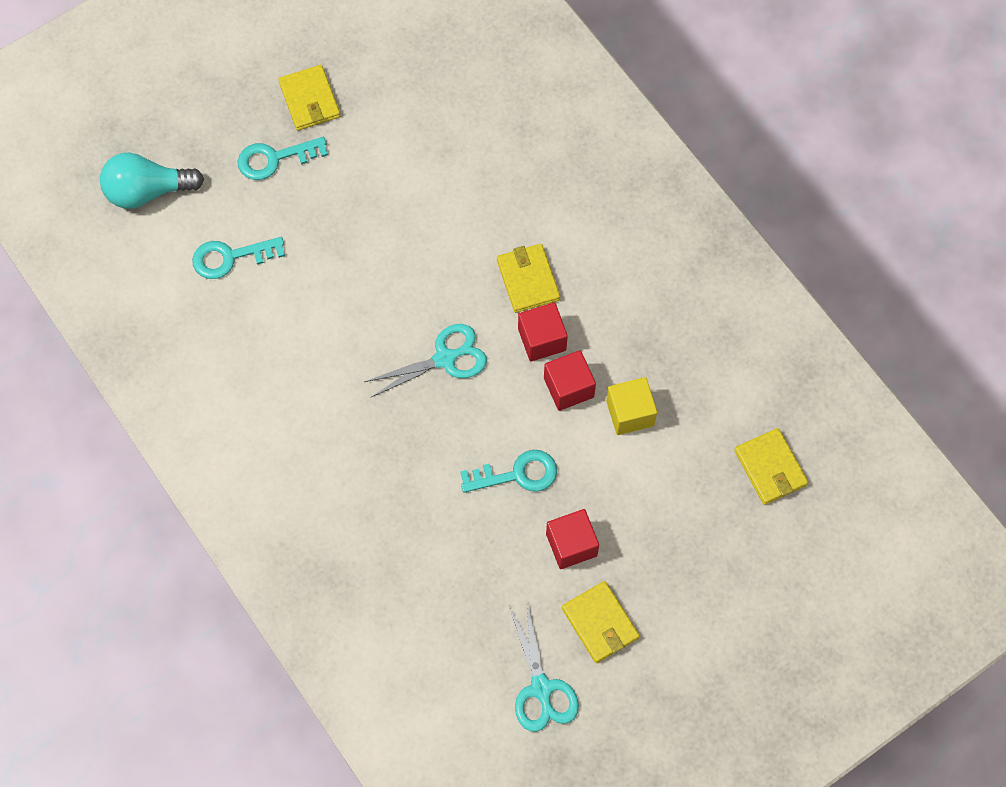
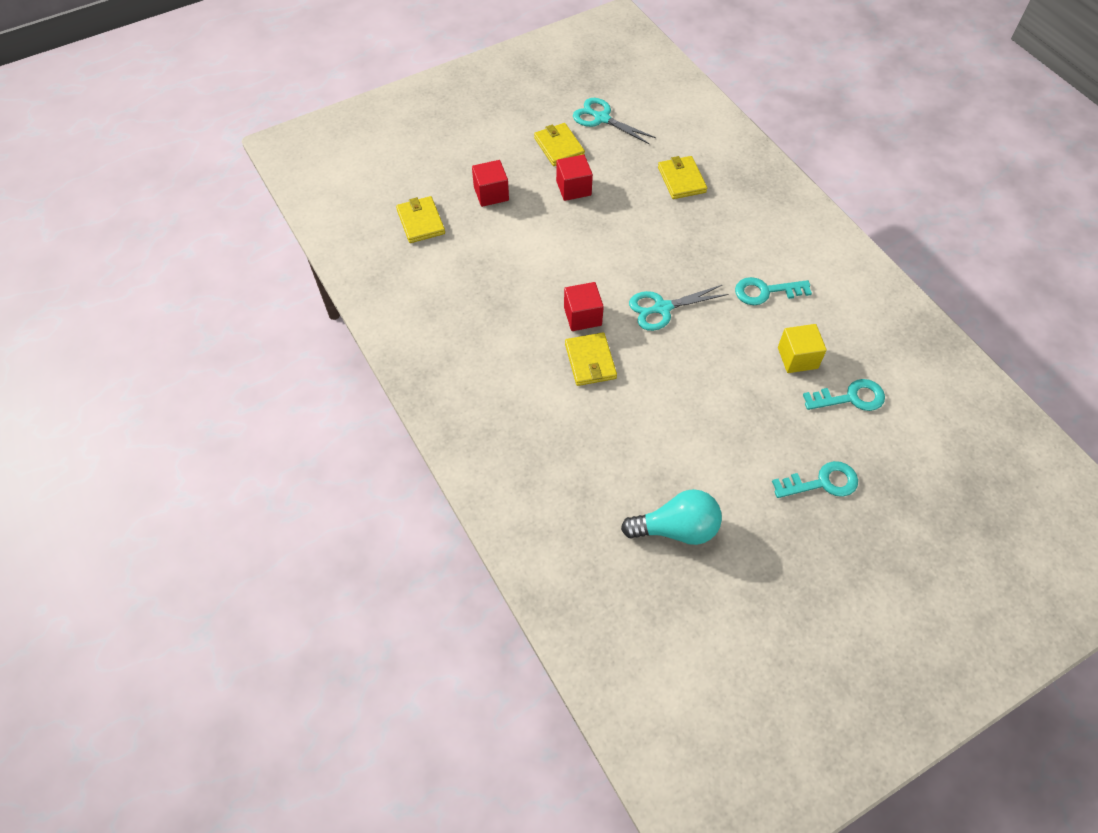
camera: 175 degrees left, 10 degrees down
turquoise light bulb [100,153,204,209] -> turquoise light bulb moved to [621,489,722,545]
yellow wallet [278,65,340,131] -> yellow wallet moved to [658,156,707,199]
turquoise key [460,450,557,493] -> turquoise key moved to [735,277,812,305]
turquoise scissors [509,604,579,732] -> turquoise scissors turned 45 degrees counterclockwise [573,98,656,145]
red cube [544,350,596,411] -> red cube moved to [472,160,509,207]
yellow cube [606,377,657,435] -> yellow cube moved to [778,324,827,373]

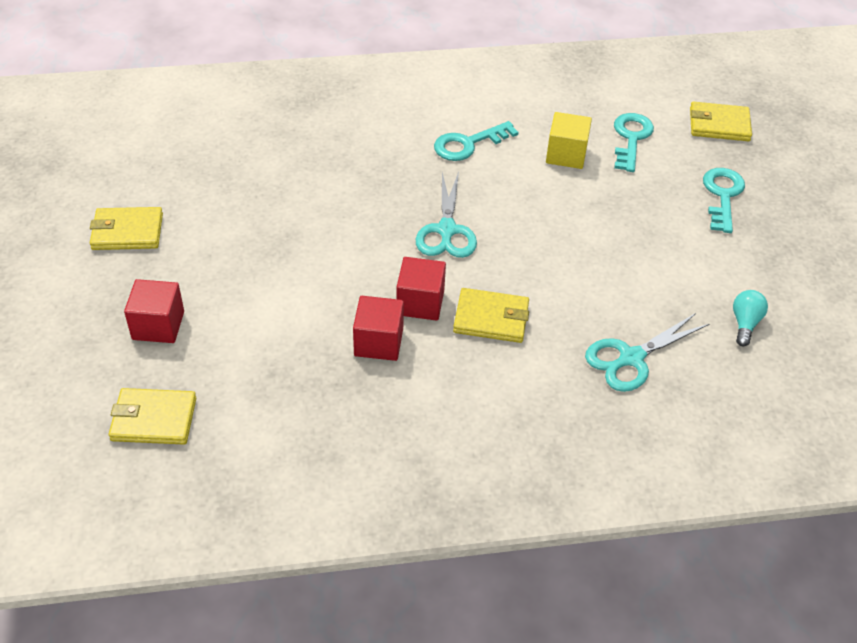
camera: 70 degrees left, 10 degrees down
red cube [556,155,593,201] -> red cube moved to [353,296,404,361]
turquoise scissors [573,98,656,145] -> turquoise scissors moved to [585,313,709,392]
turquoise light bulb [621,489,722,545] -> turquoise light bulb [733,290,768,346], size x0.54
yellow wallet [658,156,707,199] -> yellow wallet moved to [690,102,752,141]
turquoise key [735,277,812,305] -> turquoise key turned 45 degrees clockwise [434,121,519,161]

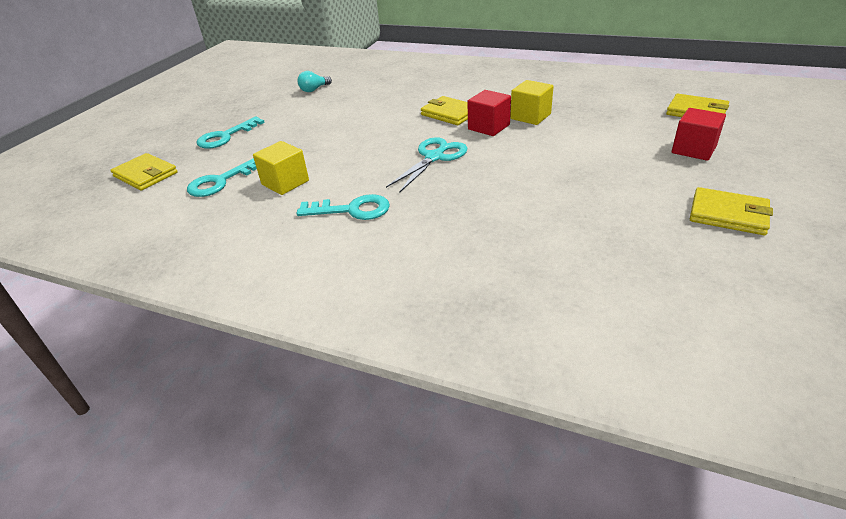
camera: 145 degrees left, 10 degrees down
red cube [353,296,404,361] -> yellow cube [510,80,554,125]
turquoise scissors [585,313,709,392] -> none

